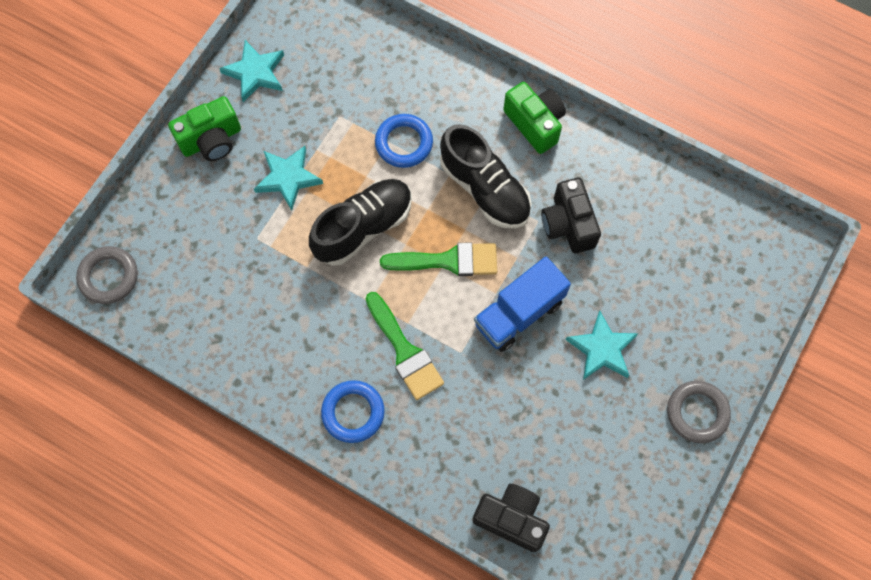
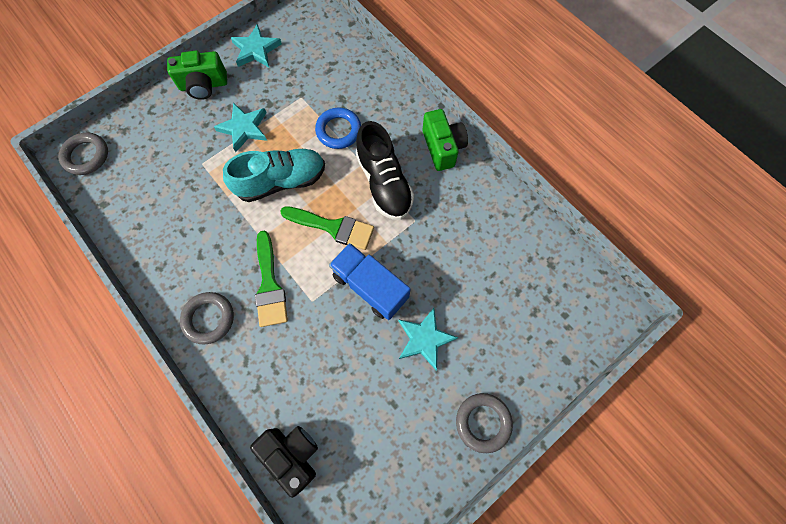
camera: 20 degrees right, 0 degrees up
black shoe [309,179,412,266] -> turquoise shoe [223,149,325,202]
blue ring [321,380,385,443] -> grey ring [180,292,234,345]
blue truck [474,256,571,352] -> blue truck turned 60 degrees clockwise [329,243,410,320]
black camera [541,178,601,253] -> none

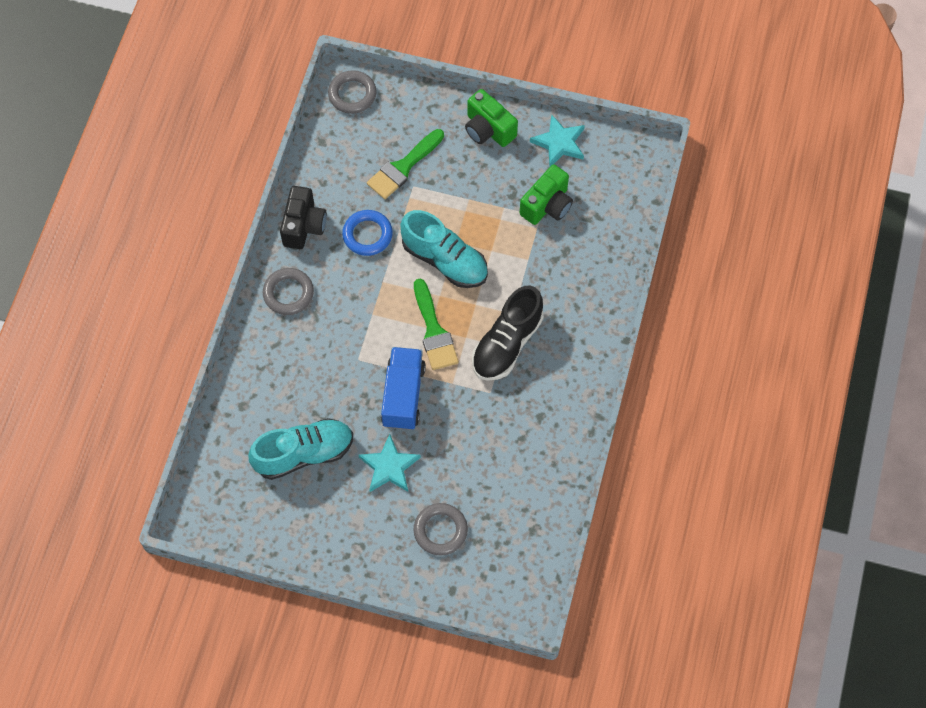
camera: 55 degrees right, 5 degrees down
turquoise star [214,103,267,152] -> none
black camera [250,426,318,498] -> black camera moved to [280,186,327,249]
green brush [255,231,288,327] -> green brush moved to [367,129,444,199]
blue ring [315,108,361,149] -> blue ring moved to [342,210,393,256]
green camera [422,109,468,171] -> green camera moved to [520,164,573,225]
grey ring [456,393,513,453] -> grey ring moved to [413,503,468,555]
none -> turquoise shoe [248,418,353,480]

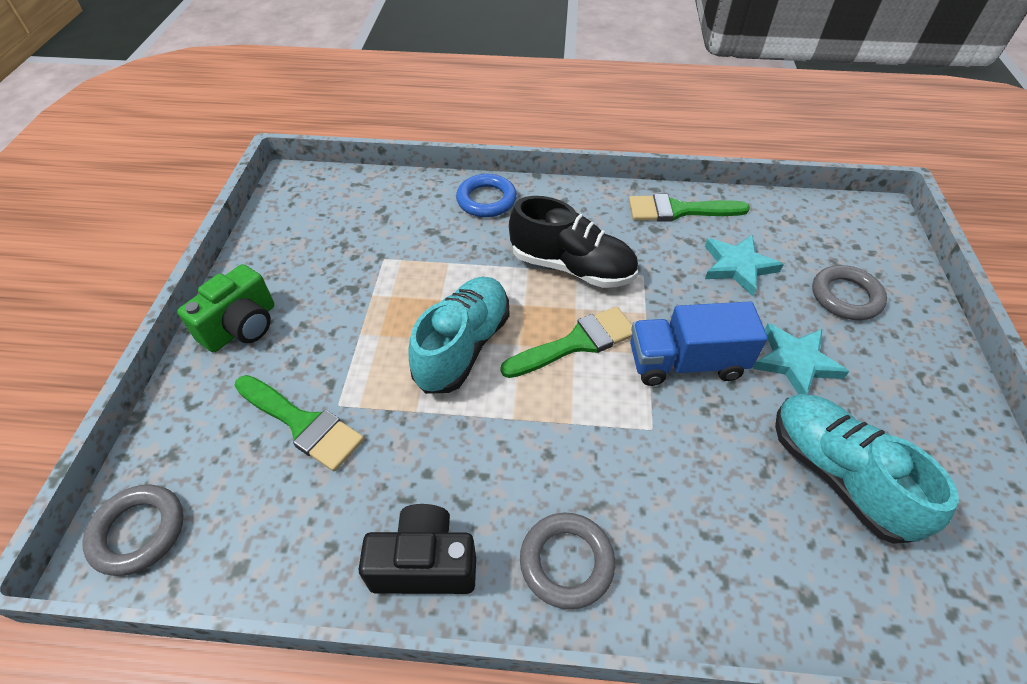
camera: 100 degrees left, 15 degrees down
blue ring [342,210,393,256] -> blue ring moved to [456,174,517,217]
green camera [520,164,573,225] -> none
turquoise star [530,114,585,167] -> turquoise star moved to [705,235,784,296]
none -> green brush [629,194,750,222]

